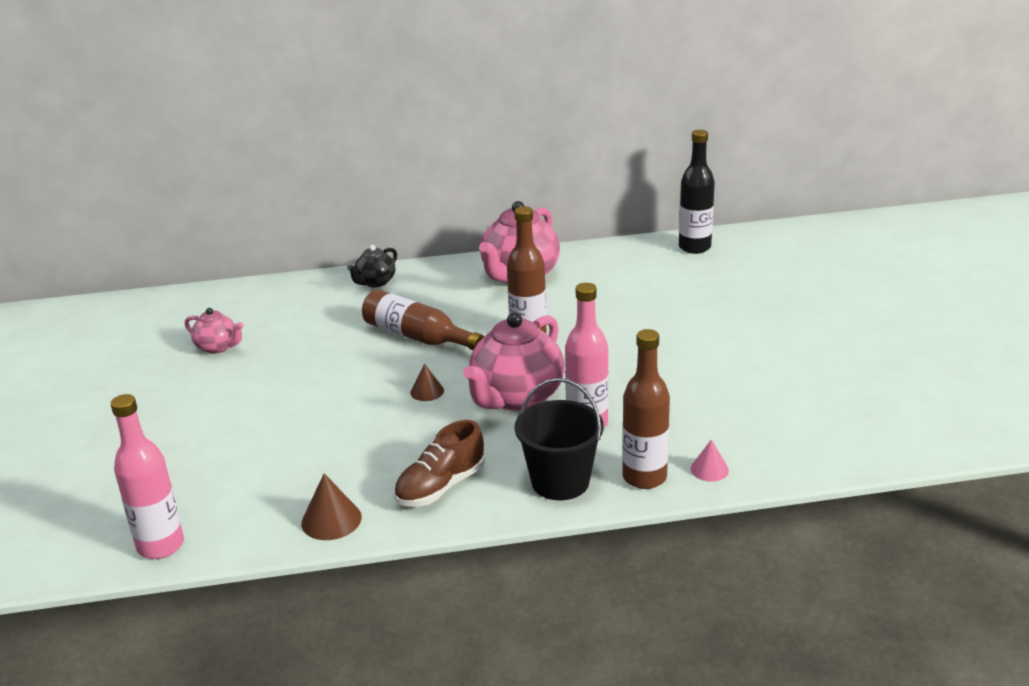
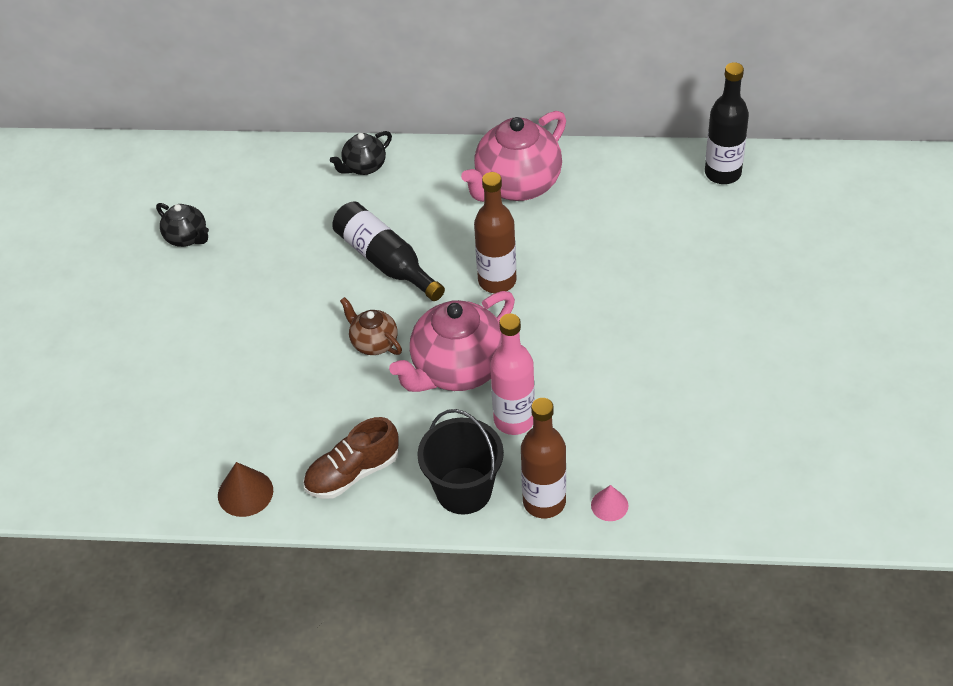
camera: 15 degrees right, 20 degrees up
pink bottle [111,394,184,559] -> none
pink teapot [185,308,244,354] -> black teapot [156,203,209,247]
brown bottle [362,289,484,350] -> black bottle [332,201,445,301]
brown cone [410,364,444,401] -> brown teapot [340,297,402,355]

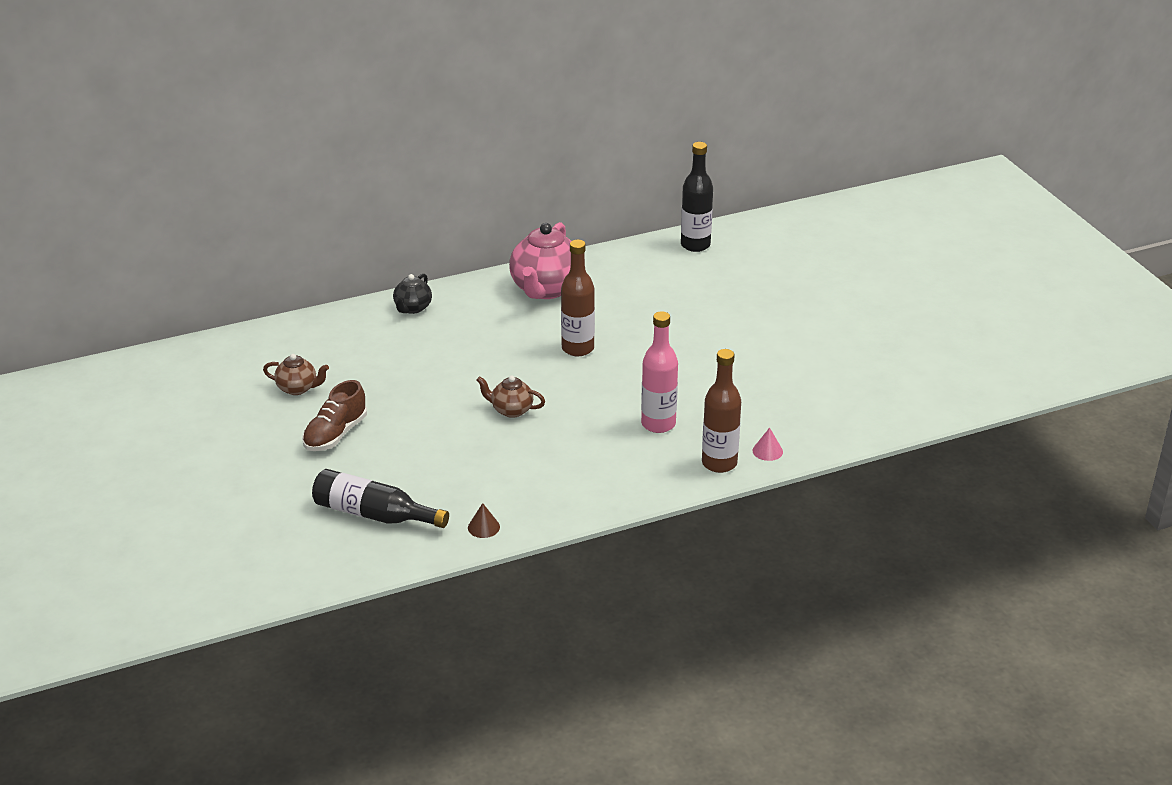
camera: 30 degrees left, 15 degrees down
black teapot [156,203,209,247] -> brown teapot [263,354,329,395]
brown cone [218,462,273,517] -> brown cone [468,503,500,538], size x0.66
brown shoe [303,417,399,499] -> brown shoe moved to [302,380,367,451]
black bottle [332,201,445,301] -> black bottle moved to [312,469,449,528]
pink teapot [389,291,515,392] -> none
black bucket [417,409,504,514] -> none

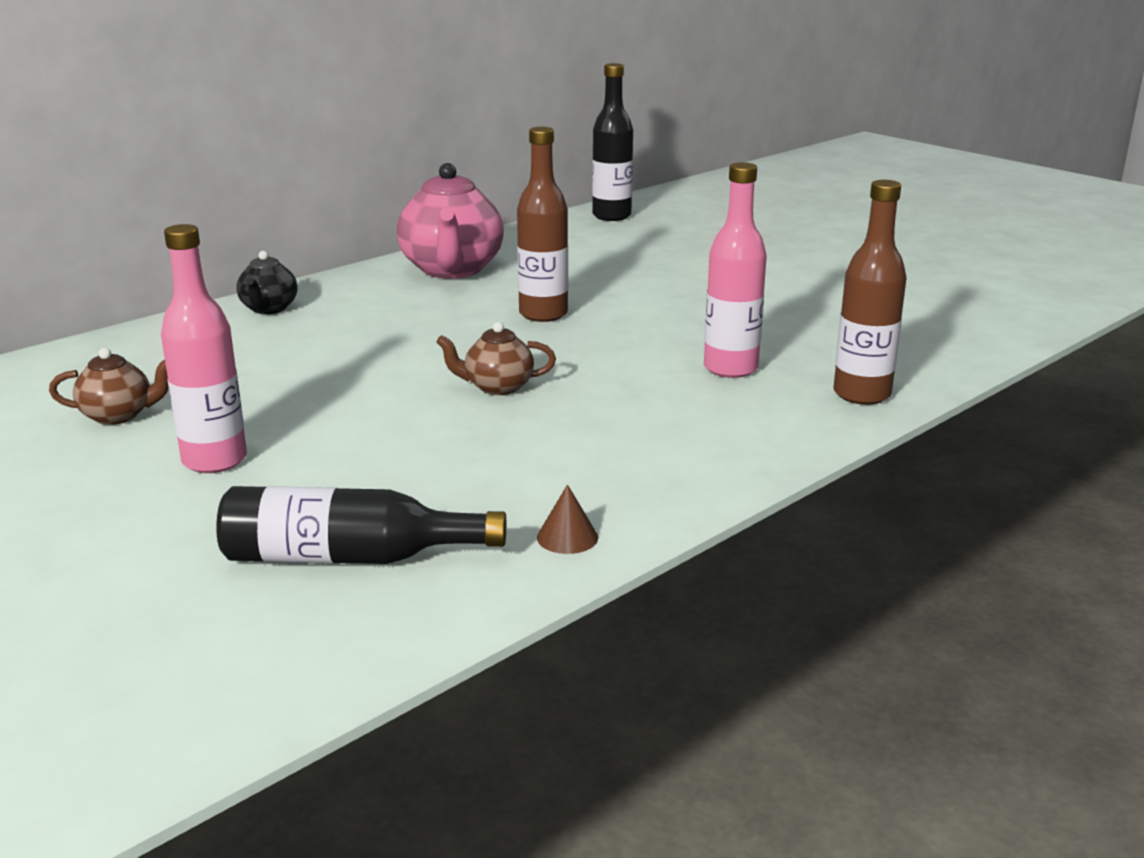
camera: 20 degrees left, 10 degrees down
brown shoe [302,380,367,451] -> pink bottle [161,224,247,473]
pink cone [753,428,783,461] -> none

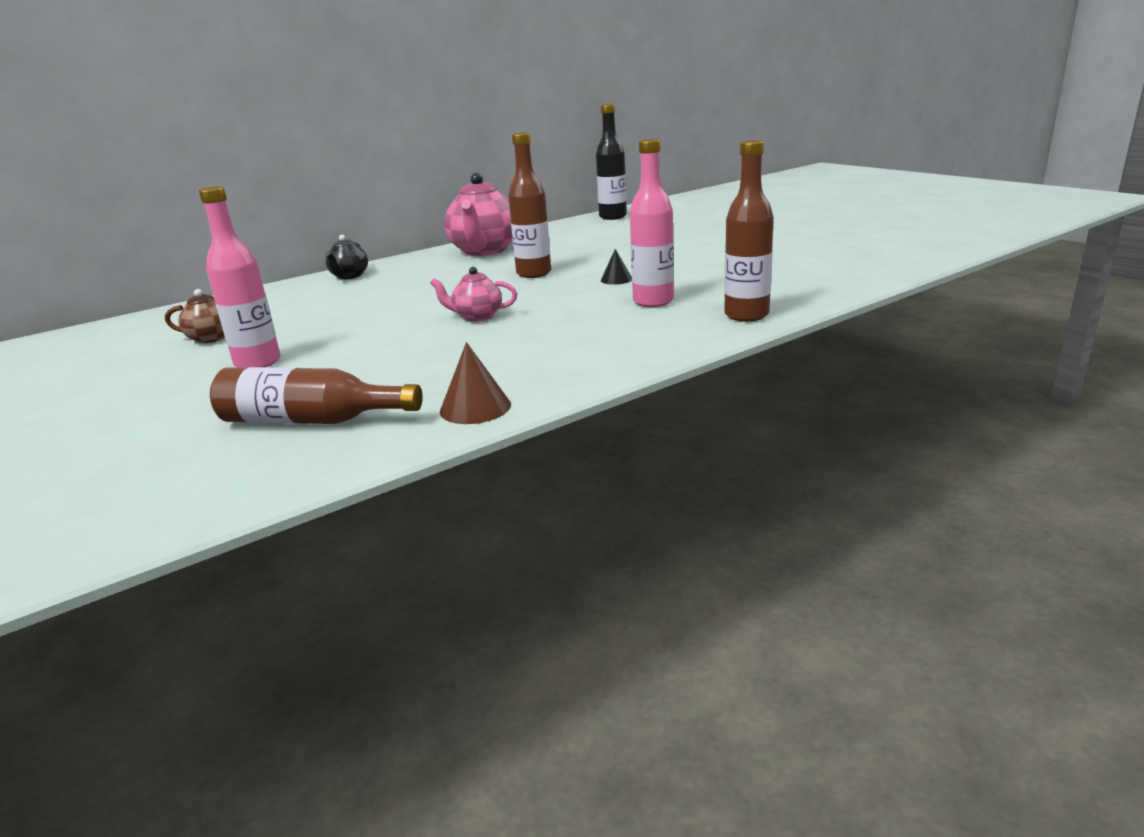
camera: 10 degrees right, 0 degrees up
black bottle [216,486,506,564] -> brown bottle [210,367,423,424]
brown teapot [436,322,556,395] -> pink teapot [430,267,517,321]
brown cone [537,484,598,554] -> brown cone [440,342,511,424], size x1.52
none -> black cone [601,249,632,285]

